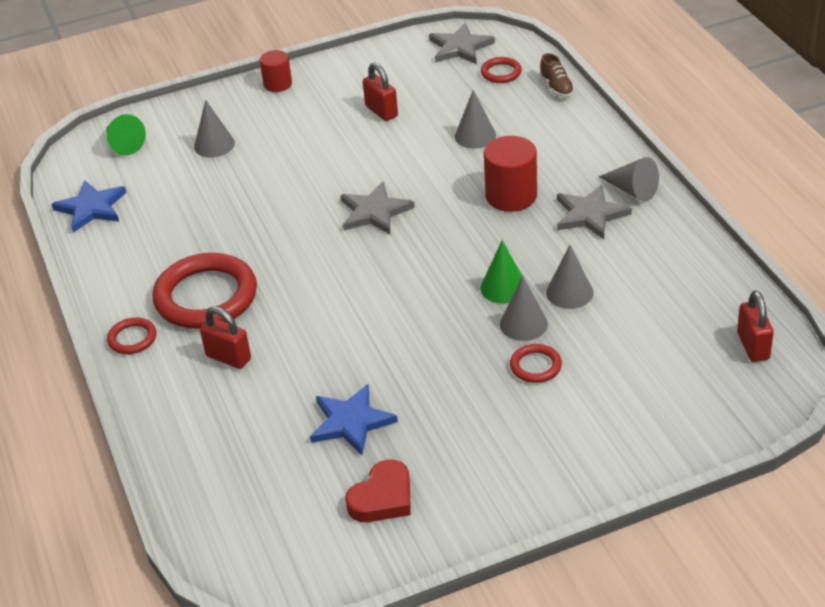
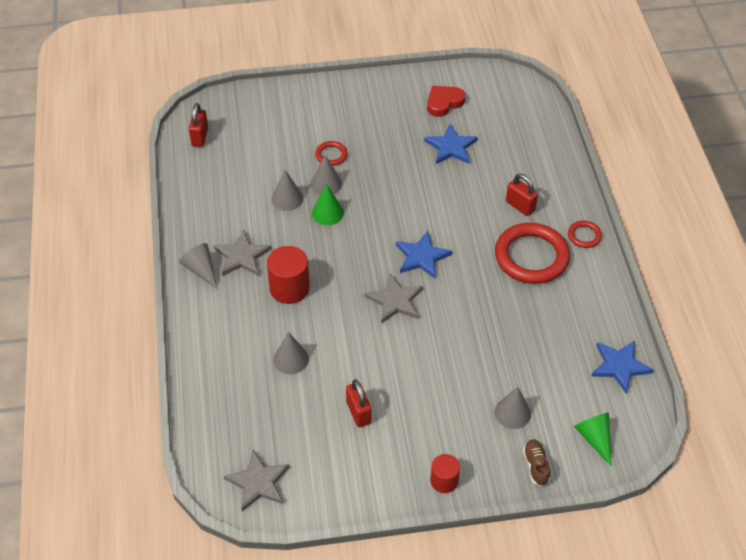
camera: 170 degrees left, 10 degrees up
red ring [481,57,522,83] -> none
brown shoe [539,53,575,97] -> brown shoe moved to [523,439,550,486]
none -> blue star [396,231,453,278]

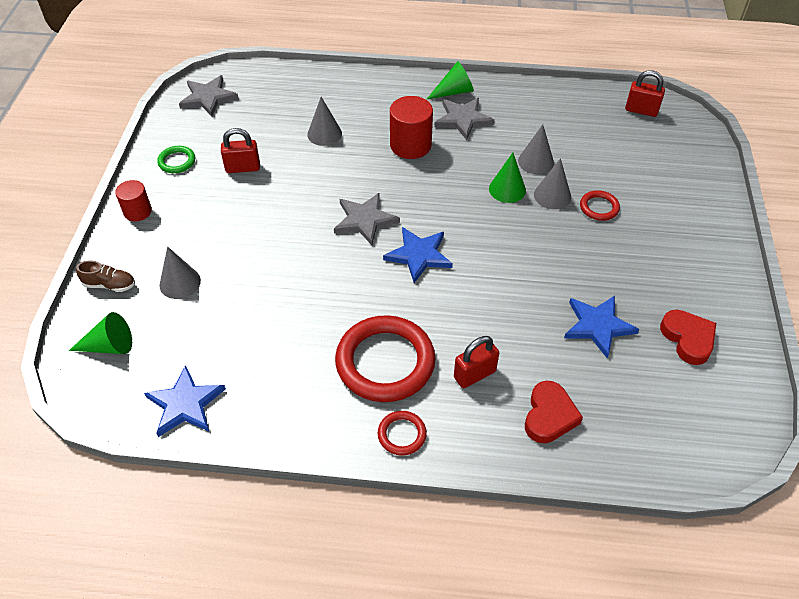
camera: 105 degrees right, 0 degrees up
grey cone [179,243,218,290] -> green cone [427,61,474,99]
none -> green ring [157,146,195,173]
none -> red heart [525,381,583,443]

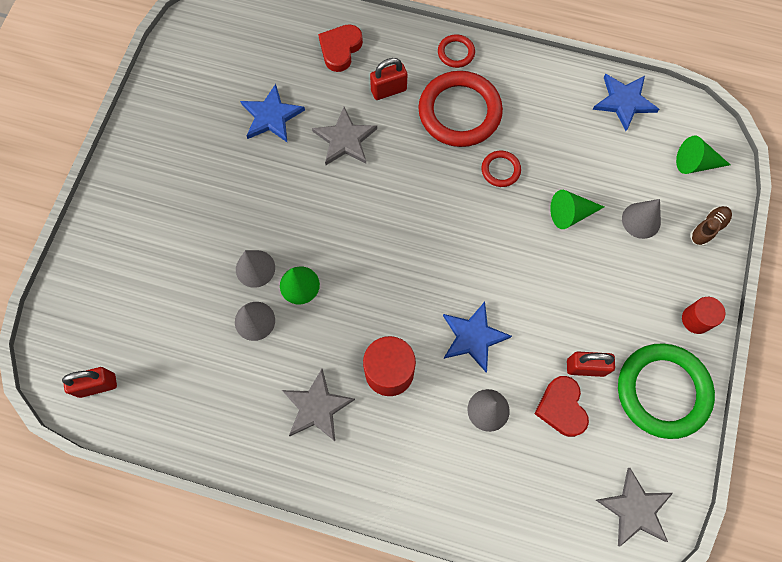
camera: 170 degrees left, 20 degrees up
brown shoe [76,260,135,292] -> brown shoe turned 120 degrees clockwise [690,206,732,246]
green ring [157,146,195,173] -> green ring [618,344,715,439], size x2.17
grey star [334,193,400,245] -> grey star moved to [312,107,377,165]
blue star [383,227,453,283] -> blue star moved to [443,302,512,372]
green cone [427,61,474,99] -> green cone moved to [550,190,604,229]
red ring [580,190,620,221] -> red ring moved to [481,151,521,187]
red padlock [625,70,665,117] -> red padlock turned 45 degrees counterclockwise [62,367,117,398]
red heart [660,310,716,365] -> red heart moved to [534,376,589,437]

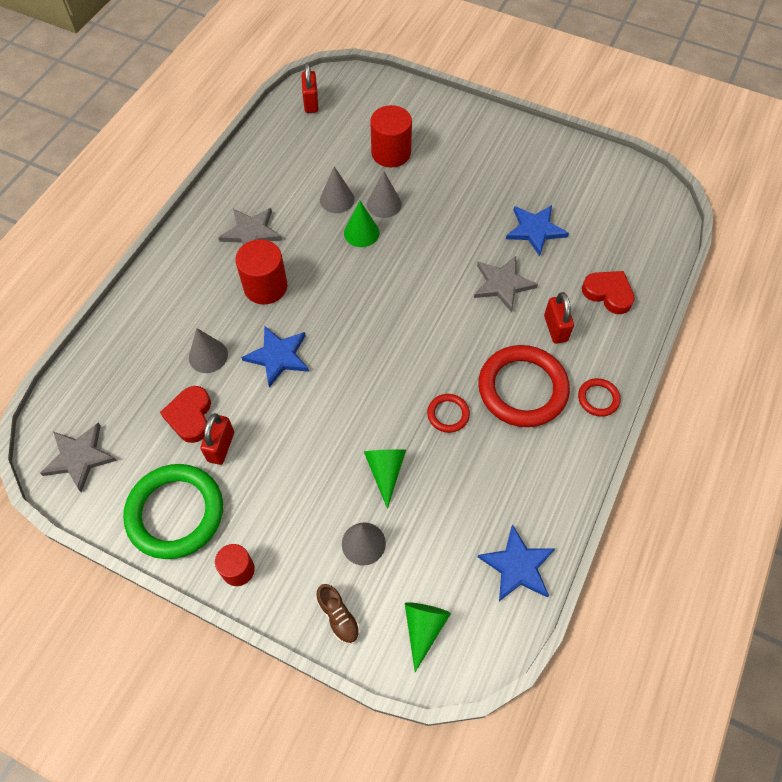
camera: 100 degrees right, 10 degrees down
red heart [534,376,589,437] -> red heart turned 90 degrees counterclockwise [160,386,211,443]
none -> red cylinder [370,105,412,167]

